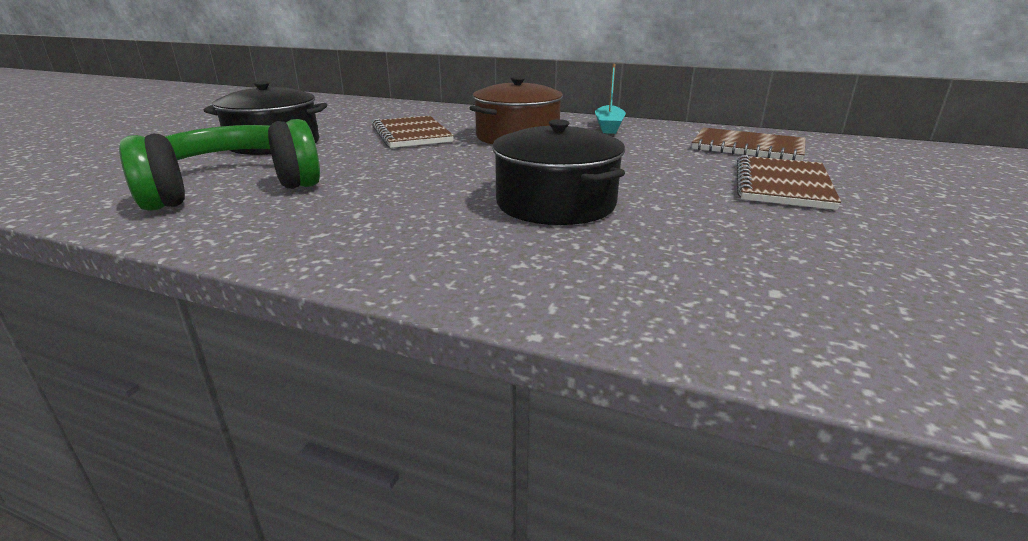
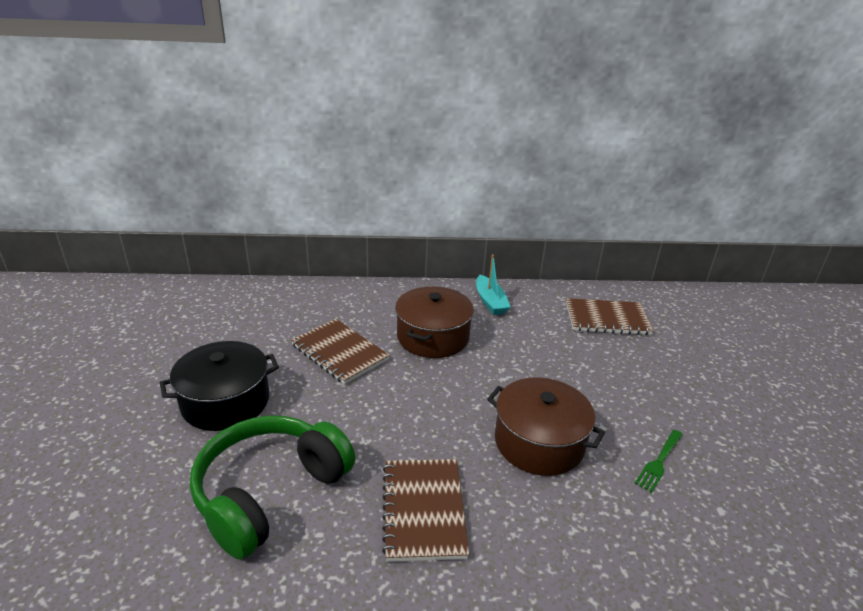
camera: 25 degrees left, 5 degrees up
black pot [492,119,625,225] -> brown pot [487,377,605,476]
brown notebook [737,155,841,210] -> brown notebook moved to [382,459,469,562]
none -> green fork [634,430,683,493]

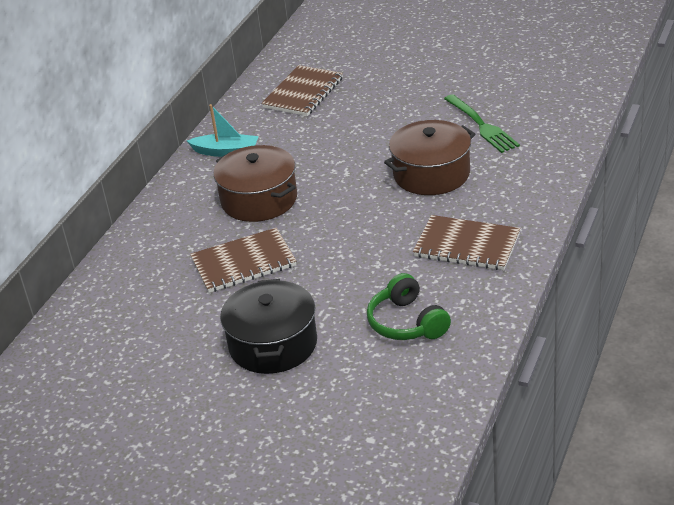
camera: 60 degrees left, 5 degrees up
green headphones [190,415,355,560] -> green headphones [367,273,451,340], size x0.62
green fork [634,430,683,493] -> green fork [444,94,520,153], size x1.52

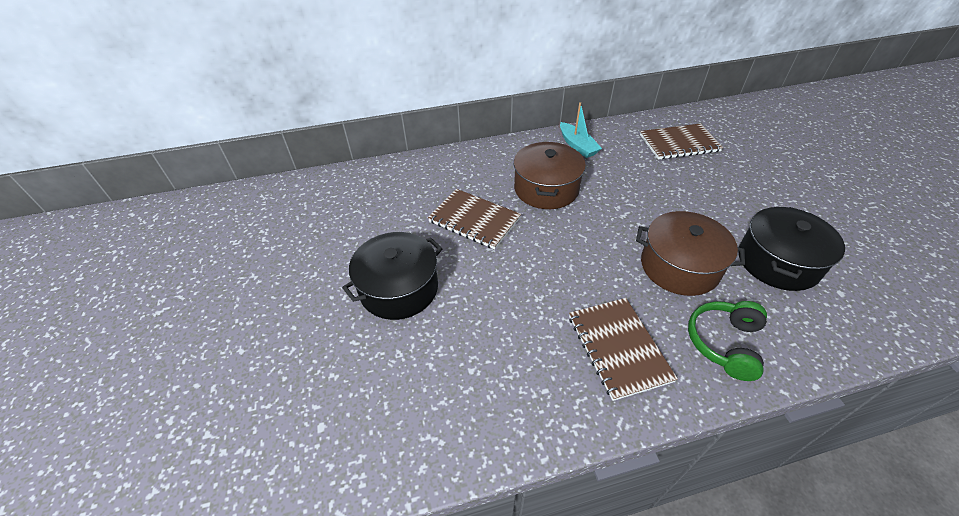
camera: 50 degrees right, 10 degrees up
green headphones [367,273,451,340] -> green headphones moved to [688,301,767,381]
green fork [444,94,520,153] -> black pot [738,207,845,291]

